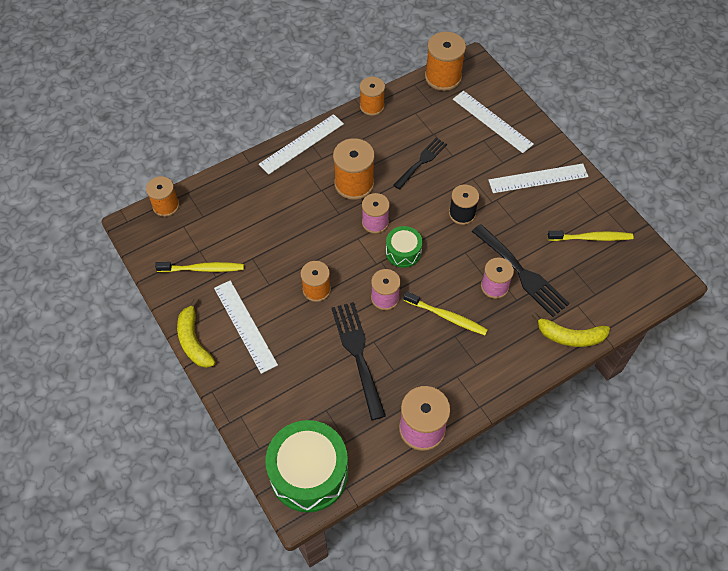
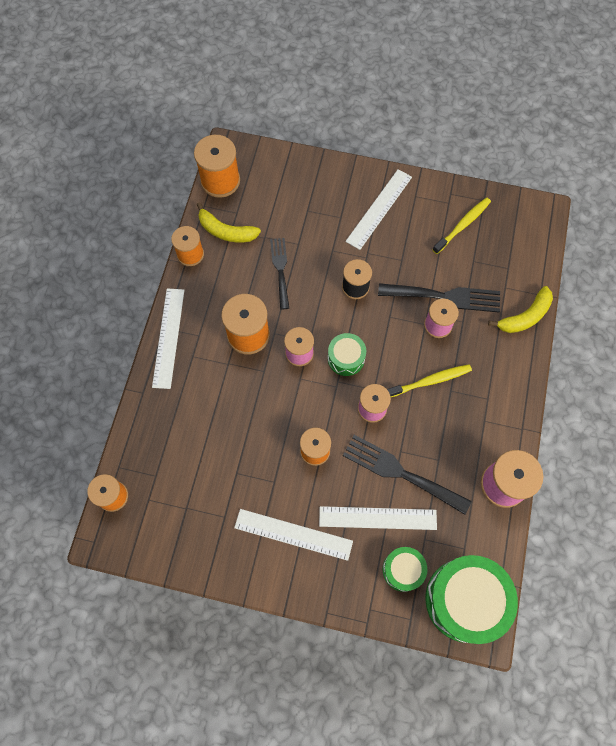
camera: 45 degrees left, 10 degrees up
yellow toothbrush [155,262,244,272] -> none
yellow banana [177,298,215,368] -> yellow banana moved to [197,202,261,242]
white ruler [453,91,534,153] -> white ruler moved to [319,506,437,530]
none -> green drum [383,547,428,592]

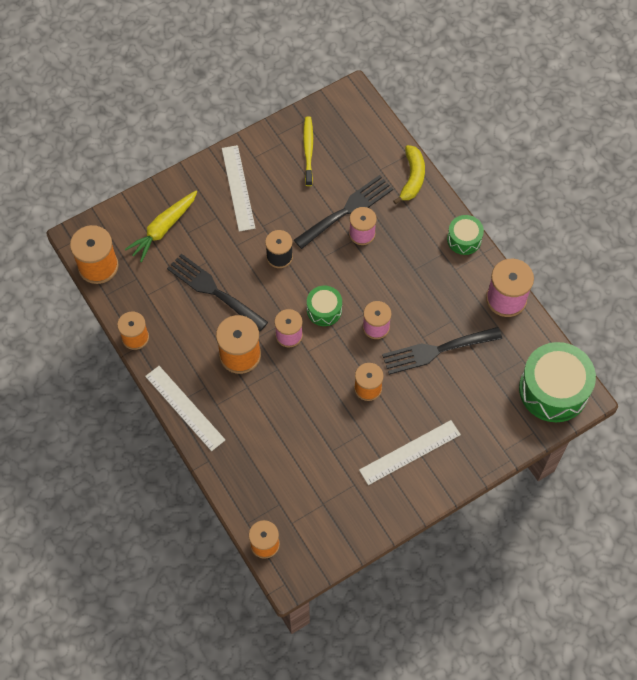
camera: 45 degrees left, 5 degrees down
yellow banana [197,202,261,242] -> none
black fork [270,238,289,309] -> black fork [167,254,268,332], size x1.52
white ruler [319,506,437,530] -> none
green drum [383,547,428,592] -> green drum moved to [447,215,484,255]
yellow toothbrush [387,364,472,397] -> none
none -> yellow carrot [124,190,197,262]

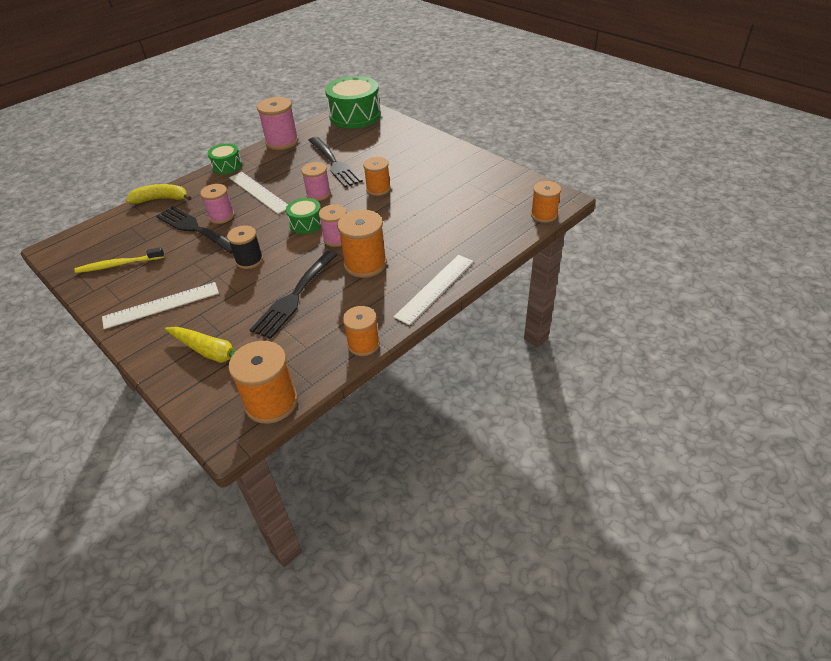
camera: 100 degrees left, 20 degrees down
white ruler [359,420,461,485] -> white ruler moved to [229,172,288,214]

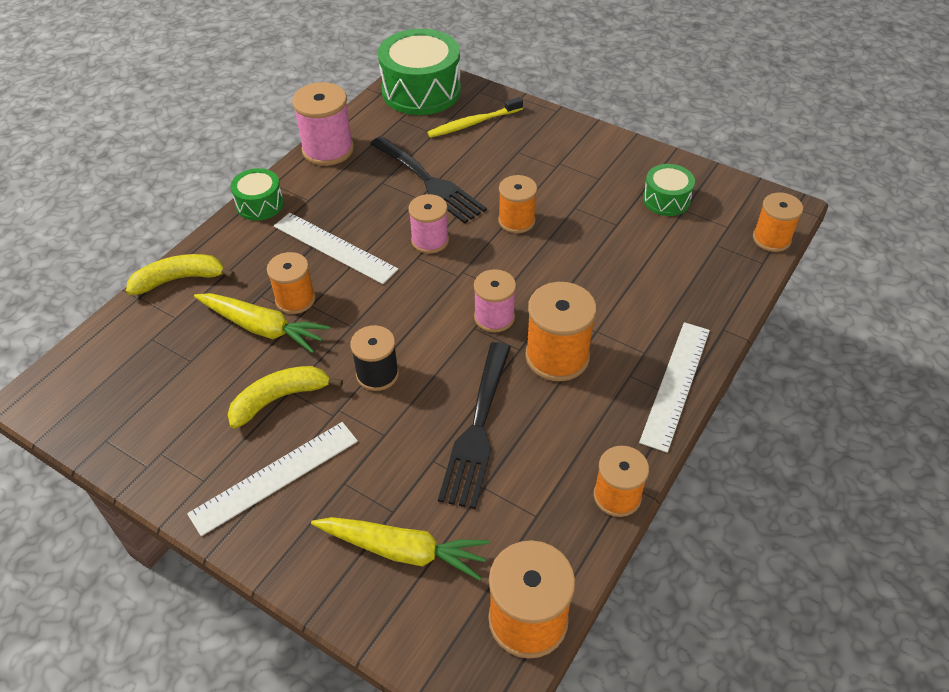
camera: 15 degrees left, 5 degrees up
yellow toothbrush [74,247,164,273] -> yellow toothbrush moved to [428,97,523,138]
black fork [156,206,233,253] -> yellow carrot [194,293,330,353]
pink spool [200,184,234,224] -> orange spool [267,252,315,314]
green drum [286,198,321,234] -> green drum moved to [643,164,695,216]
none -> yellow banana [228,366,343,429]

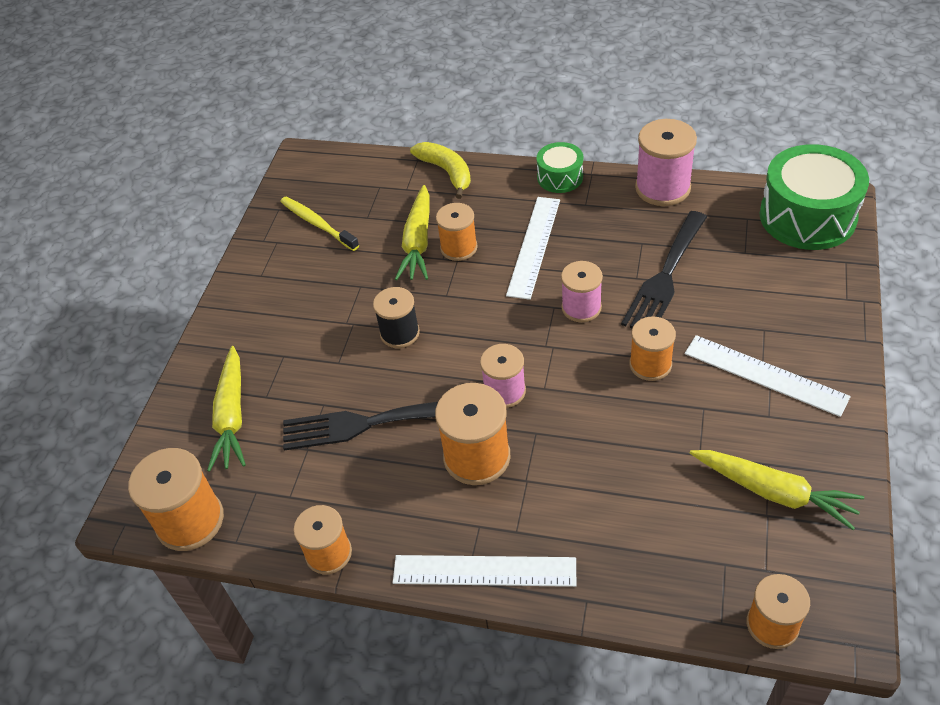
camera: 75 degrees right, 0 degrees up
white ruler [187,422,358,536] -> white ruler moved to [685,335,851,417]
yellow banana [228,366,343,429] -> none
yellow toothbrush [428,97,523,138] -> yellow toothbrush moved to [280,197,359,251]
green drum [643,164,695,216] -> yellow carrot [690,450,864,530]

